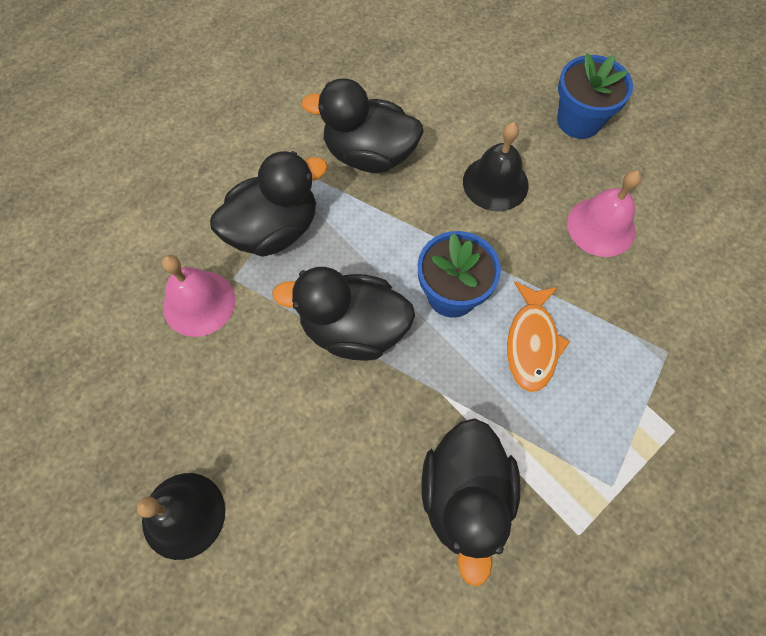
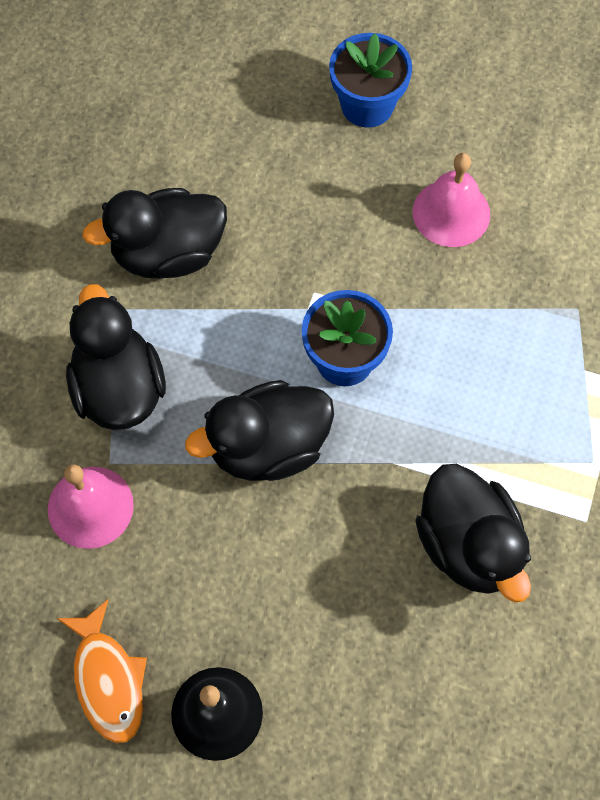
camera: 30 degrees left, 0 degrees up
black duck [210,151,328,257] -> black duck turned 45 degrees counterclockwise [66,284,166,430]
black bell [463,122,529,211] -> none
orange fish [507,281,570,392] -> orange fish moved to [57,599,147,743]

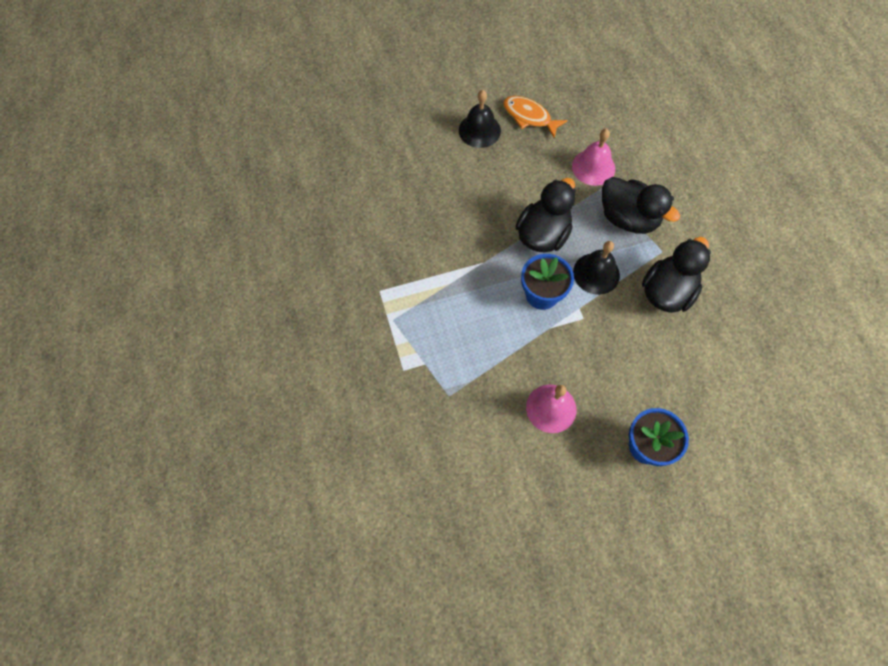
camera: 145 degrees right, 0 degrees up
black duck [415,464,531,602] -> none
none -> black bell [573,241,620,295]

